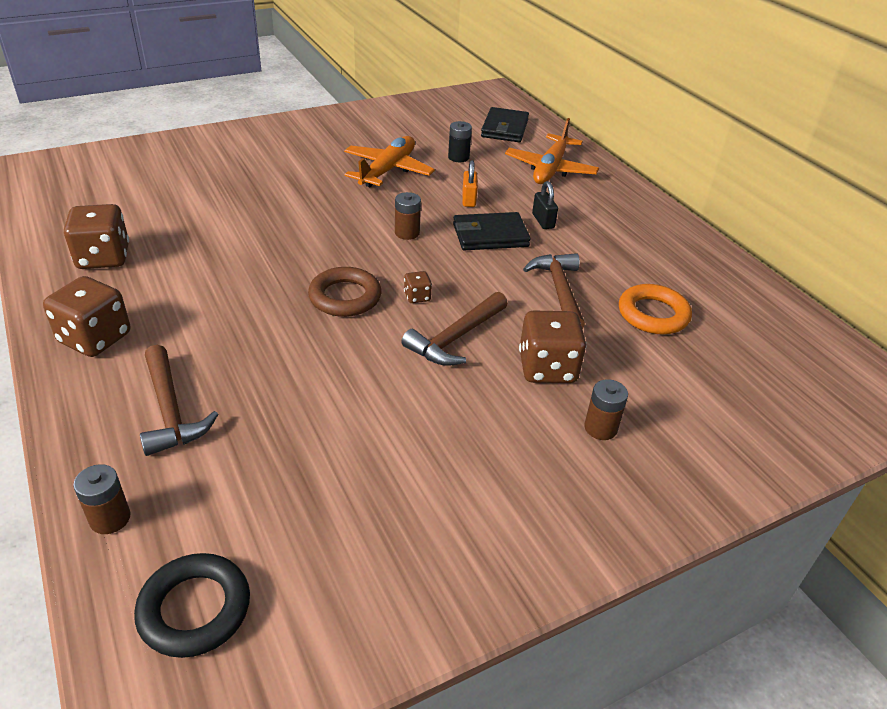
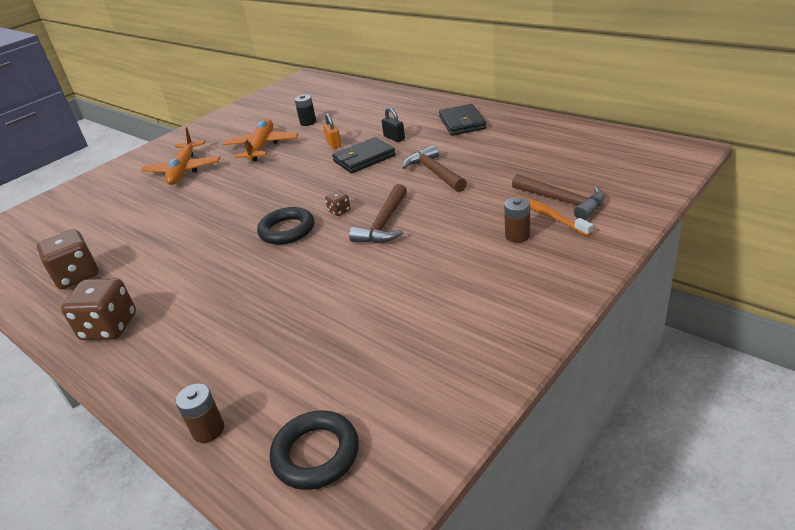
camera: 15 degrees left, 5 degrees down
brown hammer [140,345,219,456] -> brown hammer moved to [512,174,605,220]
brown ring [308,267,382,317] -> black ring [257,207,314,245]
brown battery [395,192,421,240] -> none
black wallet [481,107,529,142] -> black wallet moved to [439,104,487,136]
orange plane [505,118,599,184] -> orange plane moved to [141,127,221,185]
brown dice [519,311,586,383] -> none
orange ring [619,284,692,334] -> none
none -> orange toothbrush [516,195,593,236]

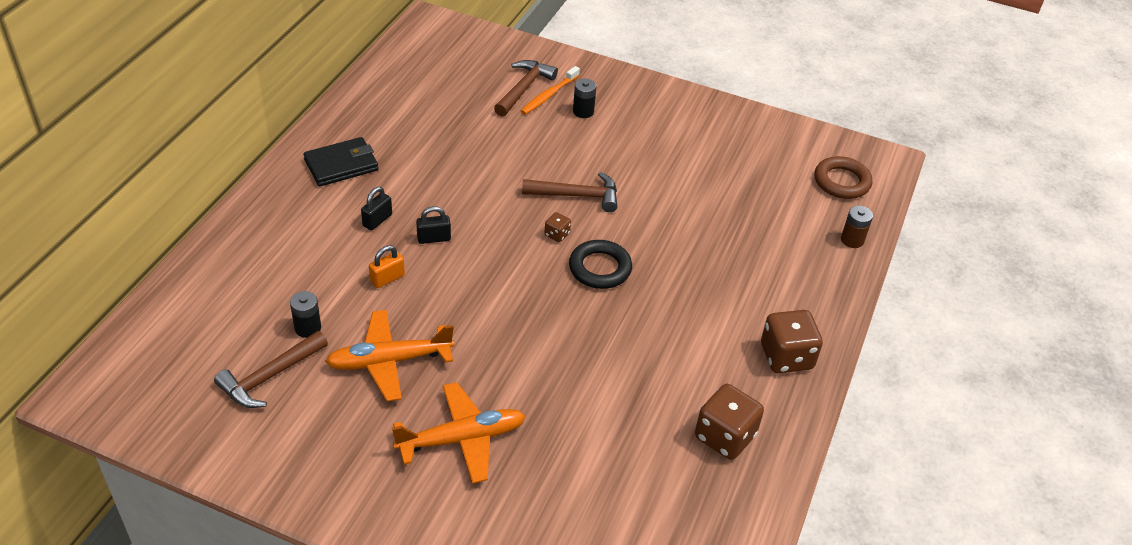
camera: 115 degrees left, 10 degrees up
black ring [270,410,359,490] -> brown ring [815,156,872,199]
black wallet [332,137,396,173] -> black padlock [416,206,451,244]
brown hammer [402,145,467,192] -> brown hammer moved to [214,331,328,408]
brown battery [504,197,530,243] -> black battery [573,78,596,118]

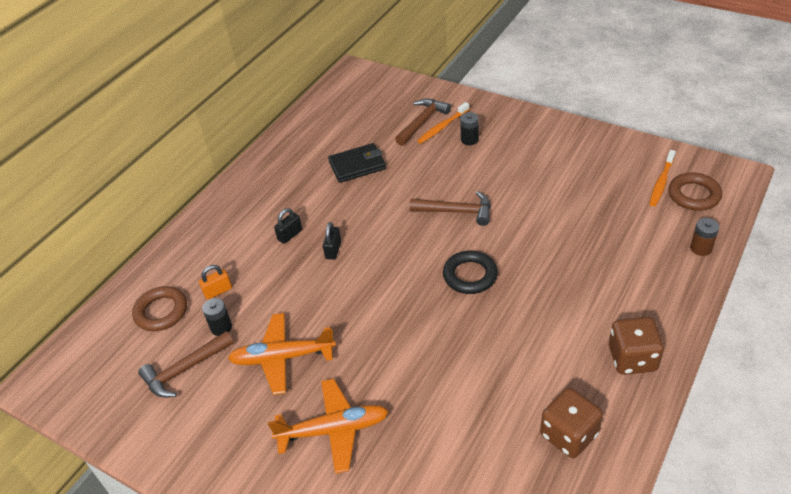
camera: 15 degrees right, 0 degrees up
black wallet [303,137,378,187] -> black wallet moved to [328,143,386,183]
orange padlock [369,245,405,288] -> orange padlock moved to [199,265,232,300]
black padlock [416,206,451,244] -> black padlock turned 75 degrees counterclockwise [323,222,341,260]
brown dice [544,212,571,242] -> none
none -> brown ring [132,286,187,331]
none -> orange toothbrush [649,150,676,206]

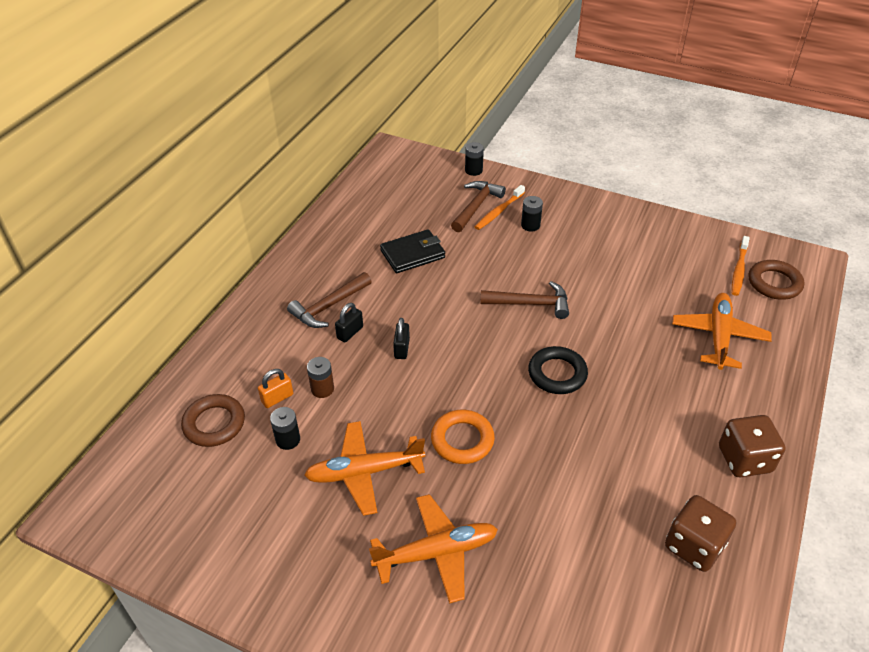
camera: 10 degrees left, 0 degrees up
brown hammer [138,331,234,398] -> brown hammer moved to [287,272,372,328]
brown battery [690,218,719,256] -> brown battery moved to [307,357,334,398]
none -> orange ring [431,410,495,464]
none -> black battery [465,142,484,176]
none -> orange plane [672,293,772,370]

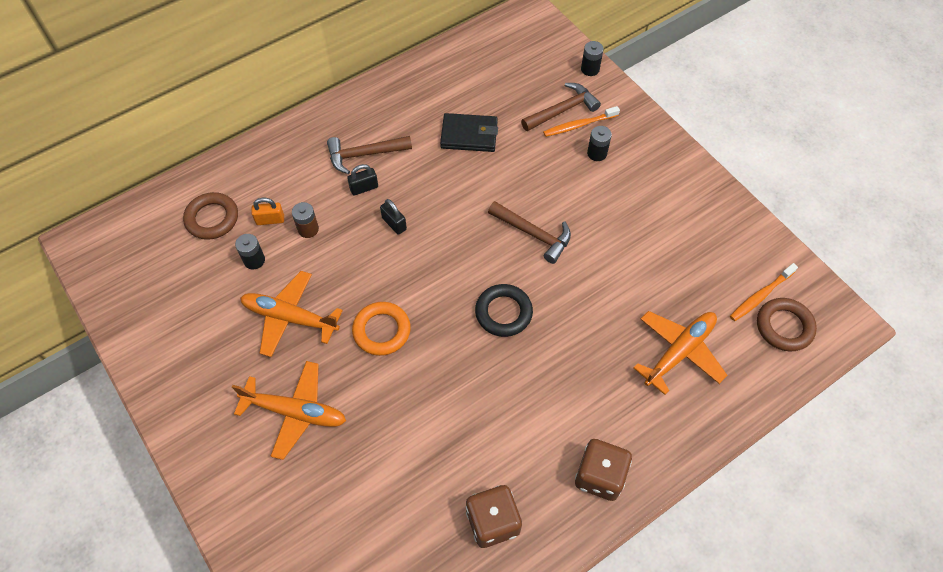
camera: 30 degrees right, 15 degrees up
black padlock [393,318,410,359] -> black padlock turned 75 degrees counterclockwise [380,199,407,235]

